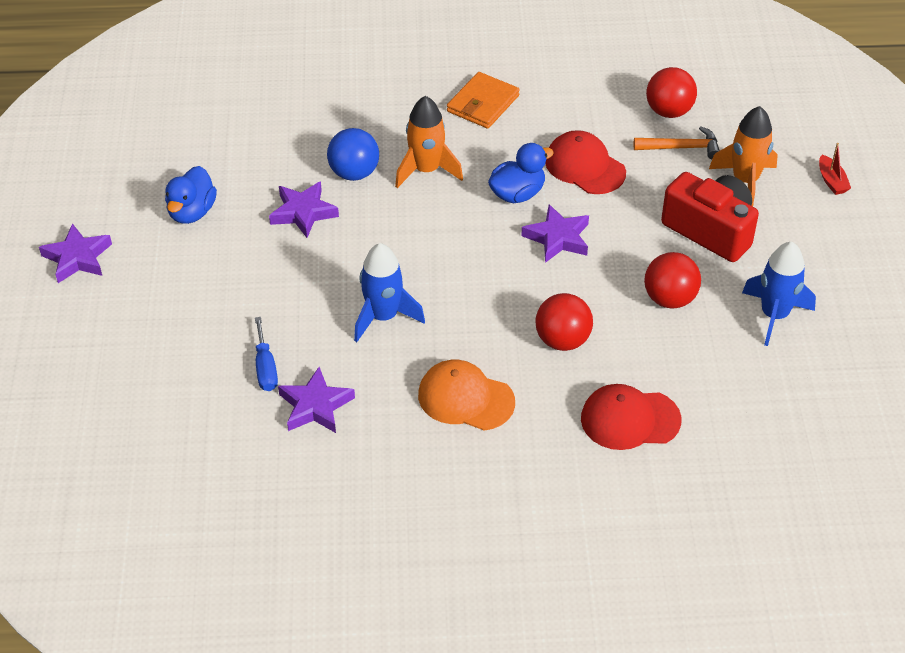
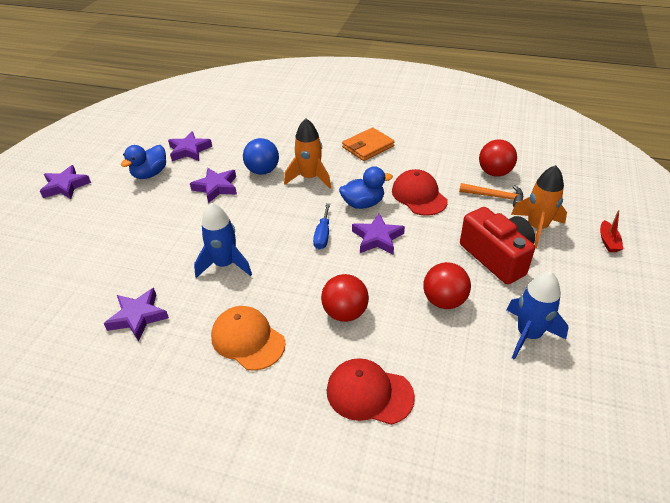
camera: 20 degrees right, 5 degrees down
blue screwdriver [255,317,278,391] -> blue screwdriver moved to [313,203,330,250]
none -> purple star [168,131,212,161]

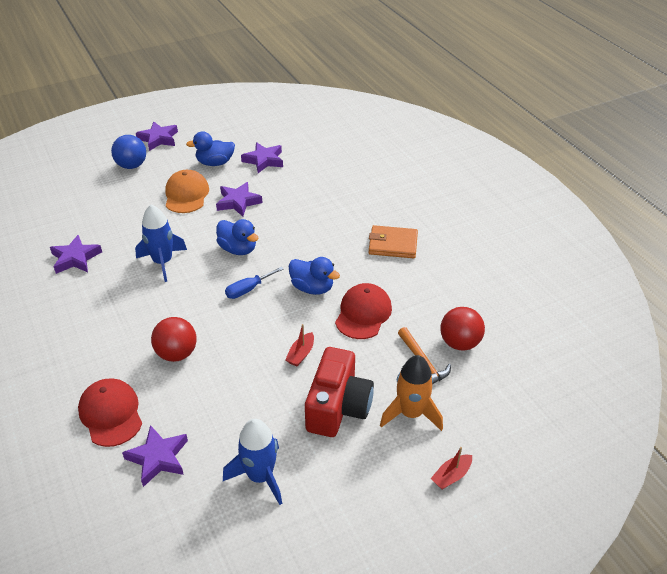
camera: 45 degrees right, 0 degrees up
orange cap [211,306,285,371] -> orange cap moved to [165,170,209,213]
blue ball [243,138,279,175] -> blue ball moved to [111,135,146,169]
orange rocket [284,119,331,189] -> none
purple star [352,214,405,255] -> purple star moved to [122,425,188,487]
red ball [423,262,471,309] -> none
none -> blue duck [216,219,259,255]
none -> red boat [285,324,314,366]

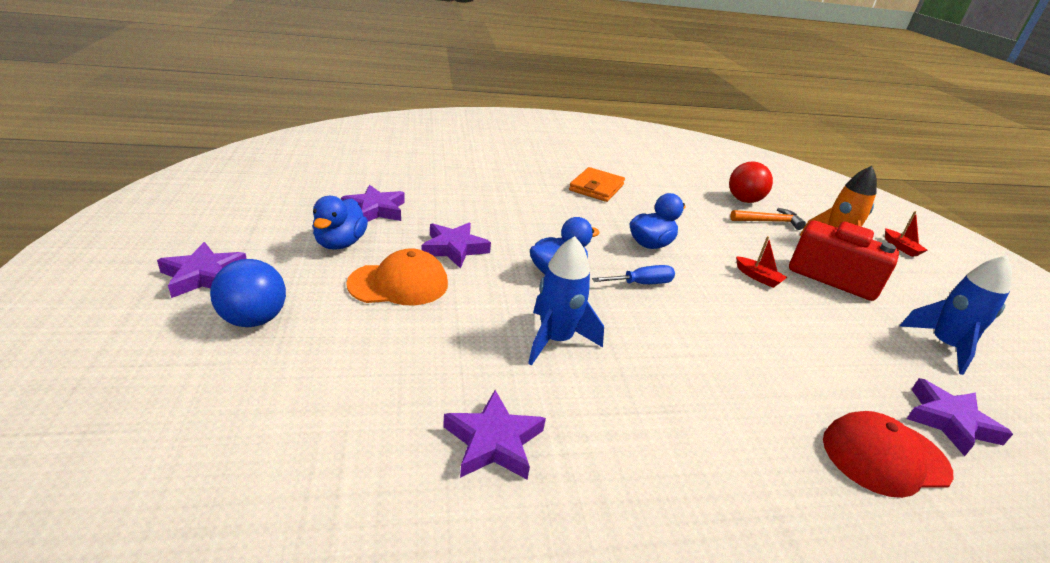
camera: 75 degrees left, 10 degrees down
red ball [151,317,197,362] -> none
orange cap [165,170,209,213] -> orange cap turned 150 degrees clockwise [346,248,448,305]
blue screwdriver [225,267,284,299] -> blue screwdriver turned 90 degrees counterclockwise [592,265,675,284]
red cap [335,283,392,339] -> none

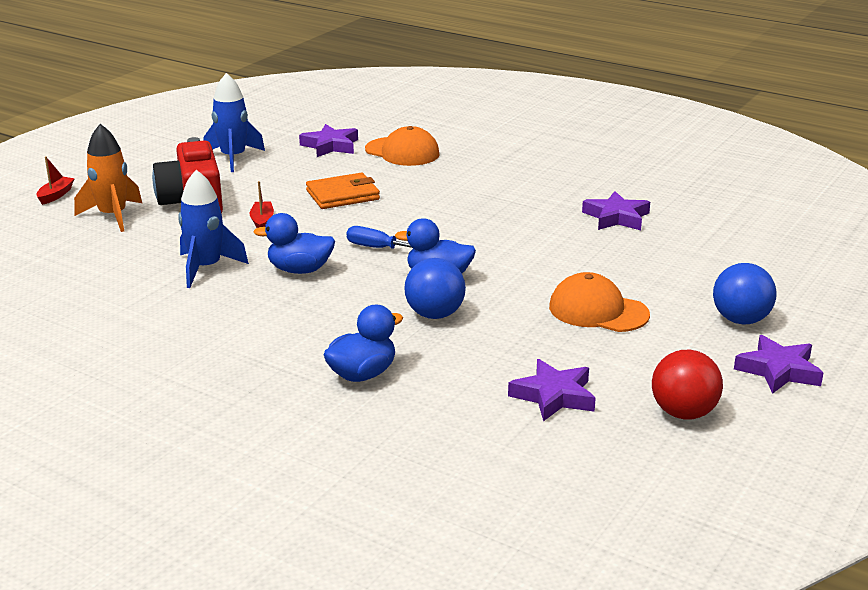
camera: 135 degrees left, 5 degrees down
blue duck [312,196,368,250] -> blue duck moved to [323,305,403,382]
purple star [422,222,491,269] -> none
blue rocket [528,236,604,365] -> blue rocket moved to [178,170,249,288]
orange wallet [569,167,625,202] -> orange wallet moved to [306,173,380,209]
red ball [729,161,773,203] -> red ball moved to [652,350,723,420]
orange hammer [730,208,806,230] -> none
red cap [823,411,953,498] -> orange cap [365,126,440,166]
none -> blue ball [404,258,466,319]

